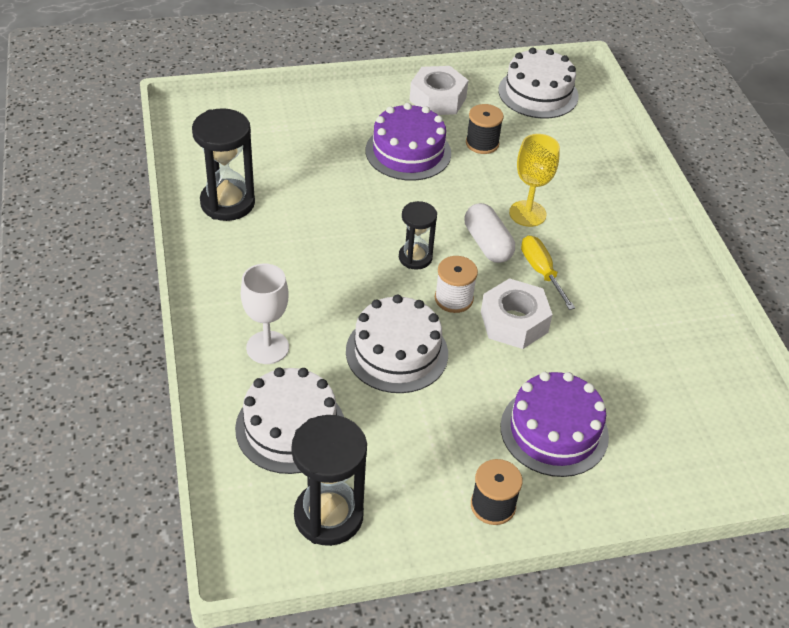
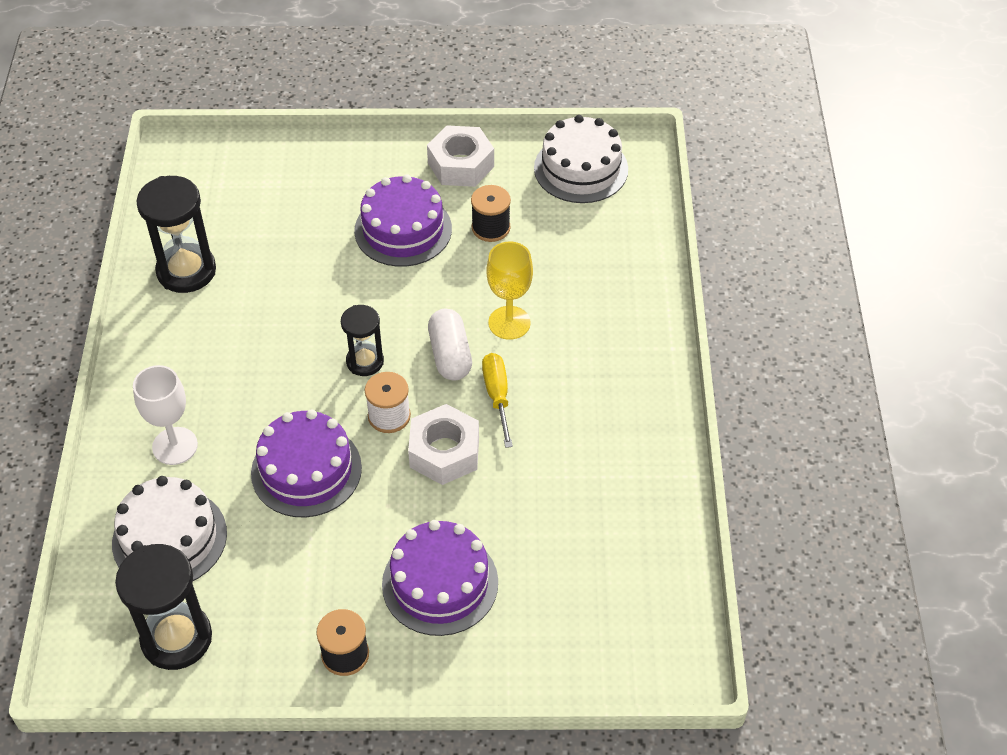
camera: 15 degrees right, 5 degrees up
white cake [346,295,448,393] -> purple cake [251,409,362,517]

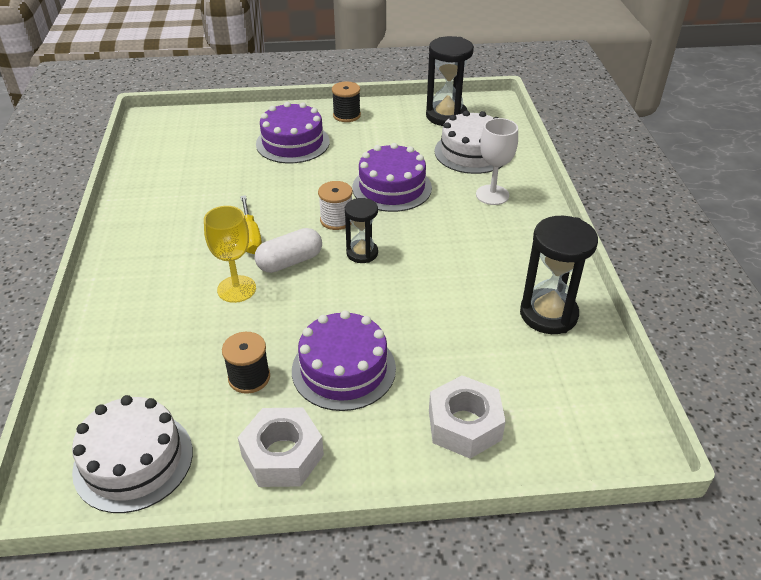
camera: 175 degrees right, 10 degrees down
white nut [408,404,479,485] -> white nut moved to [429,375,506,459]
white capsule [428,309,472,381] -> white capsule turned 75 degrees clockwise [255,228,322,273]

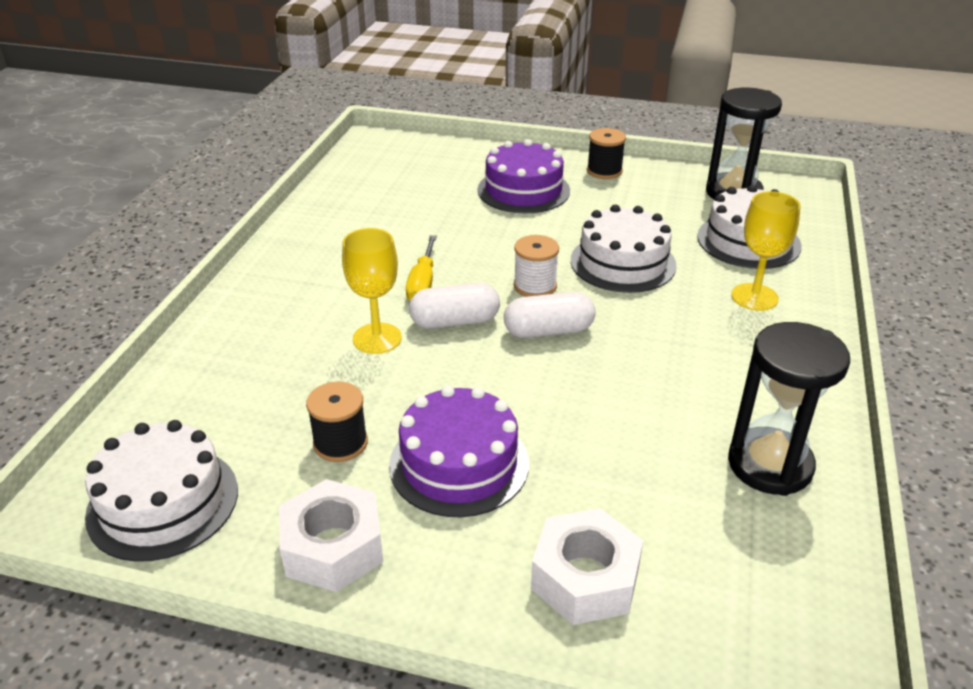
camera: 20 degrees right, 5 degrees down
black hourglass [345,198,378,263] -> white capsule [504,292,596,338]
purple cake [352,143,432,212] -> white cake [571,205,677,293]
white goblet [476,118,518,205] -> yellow goblet [731,191,801,311]

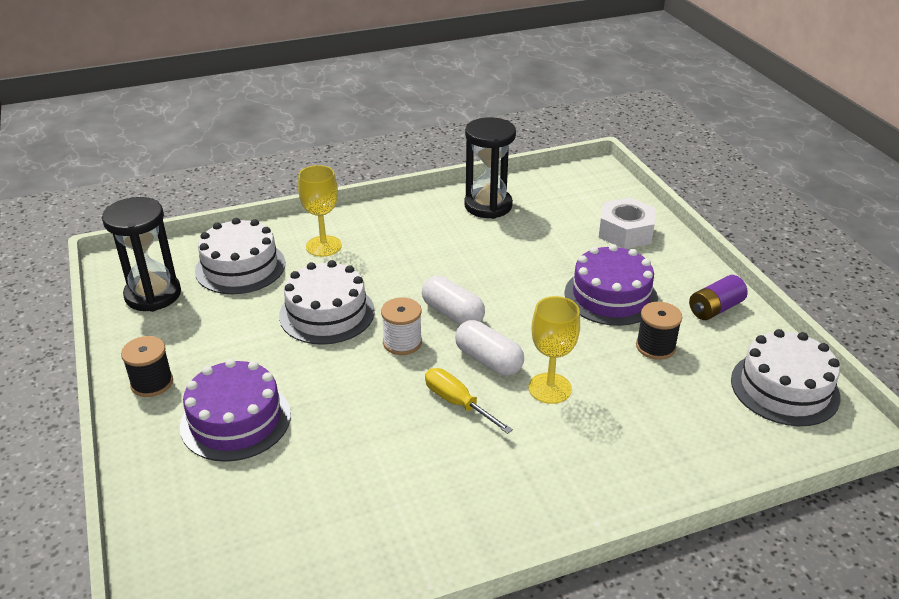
camera: 125 degrees left, 0 degrees up
white nut [279,479,383,592] -> purple battery [689,275,748,320]
yellow screwdriver [406,235,437,301] -> yellow screwdriver turned 105 degrees counterclockwise [425,368,513,434]

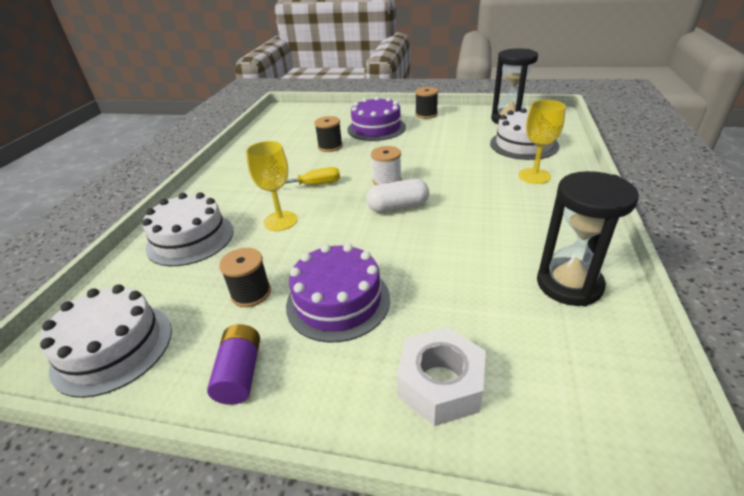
camera: 125 degrees right, 0 degrees up
white cake [279,260,375,345] -> white cake moved to [143,192,234,266]
white capsule [455,320,524,376] -> none
none -> black spool [314,116,343,152]

